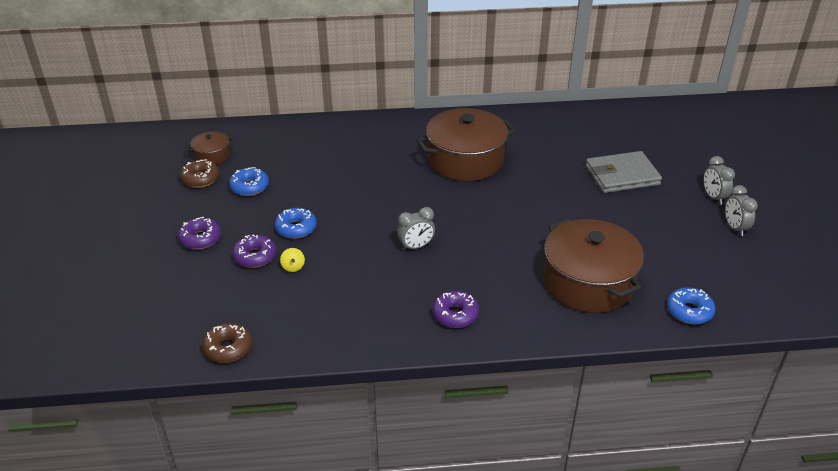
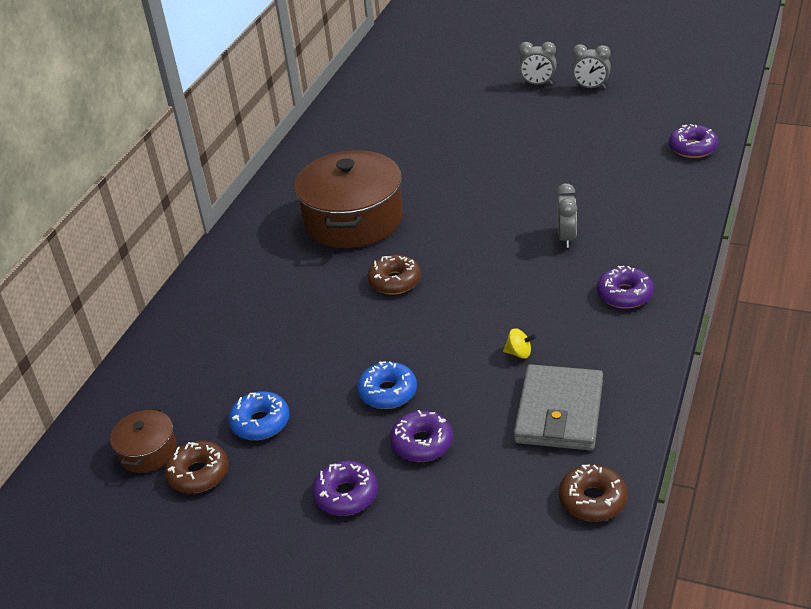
camera: 60 degrees left, 0 degrees up
yellow spinning top [280,248,305,272] -> yellow spinning top moved to [503,329,537,359]
grey clock [397,207,435,251] -> grey clock moved to [556,183,577,248]
brown pot [543,218,644,313] -> none
grey wallet [586,151,662,193] -> grey wallet moved to [514,364,603,451]
blue donut [667,287,716,324] -> purple donut [669,124,718,158]
none -> brown donut [368,255,421,294]

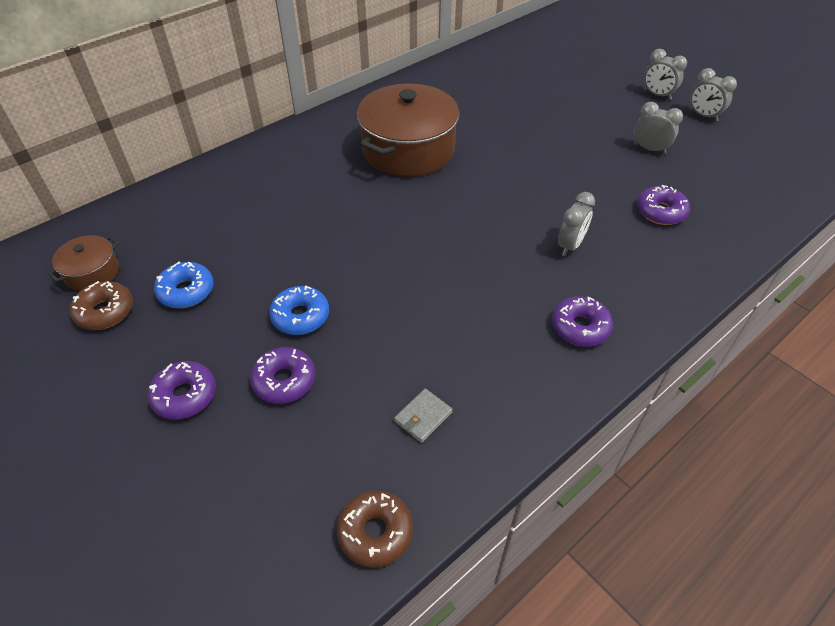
camera: 25 degrees right, 10 degrees up
brown donut [368,255,421,294] -> none
yellow spinning top [503,329,537,359] -> none
grey wallet [514,364,603,451] -> grey wallet [394,389,453,443], size x0.45
purple donut [669,124,718,158] -> purple donut moved to [637,185,690,225]
none -> grey clock [634,102,683,154]

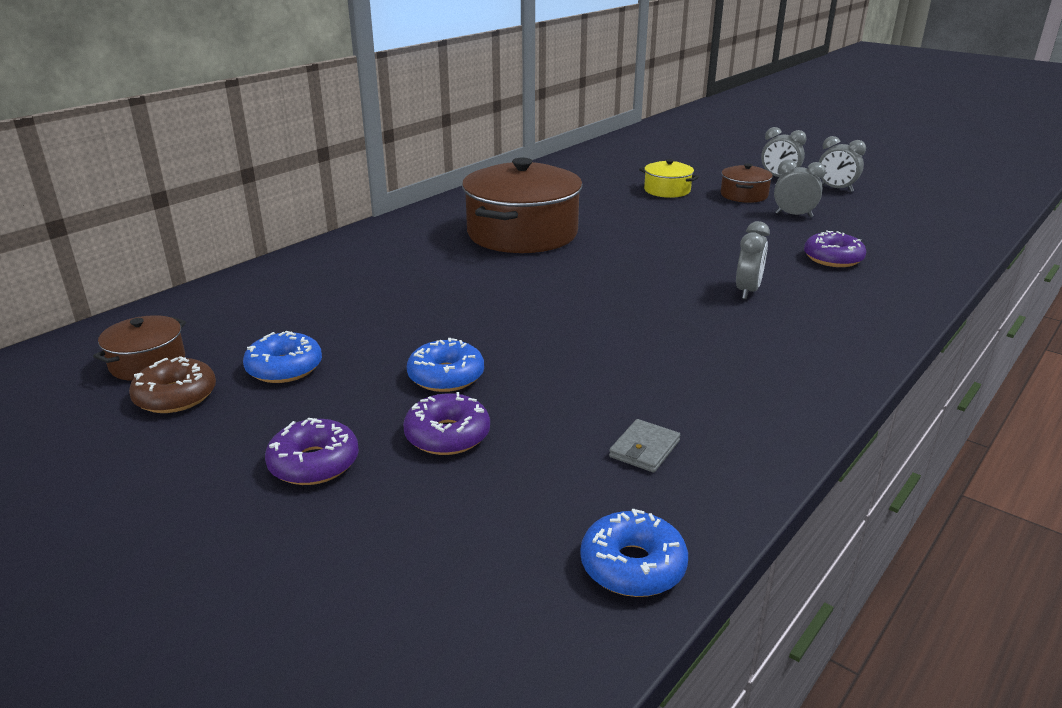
camera: 10 degrees left, 20 degrees down
brown donut [337,491,413,568] -> blue donut [580,509,688,597]
purple donut [552,296,613,347] -> none
none -> yellow pot [639,159,699,198]
none -> brown pot [721,163,773,203]

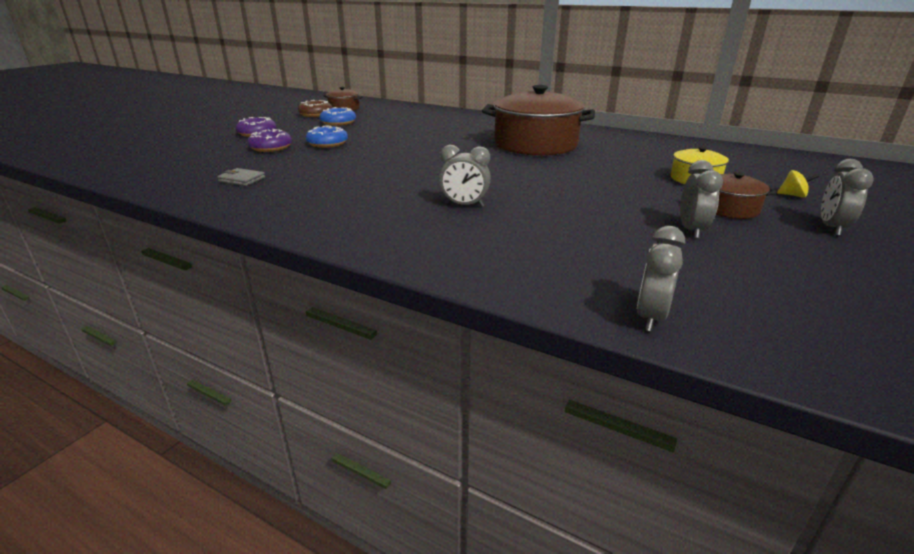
camera: 80 degrees right, 0 degrees up
blue donut [580,509,688,597] -> none
purple donut [804,230,866,267] -> none
grey clock [819,136,866,192] -> grey clock moved to [637,226,685,332]
none -> yellow spinning top [777,170,819,198]

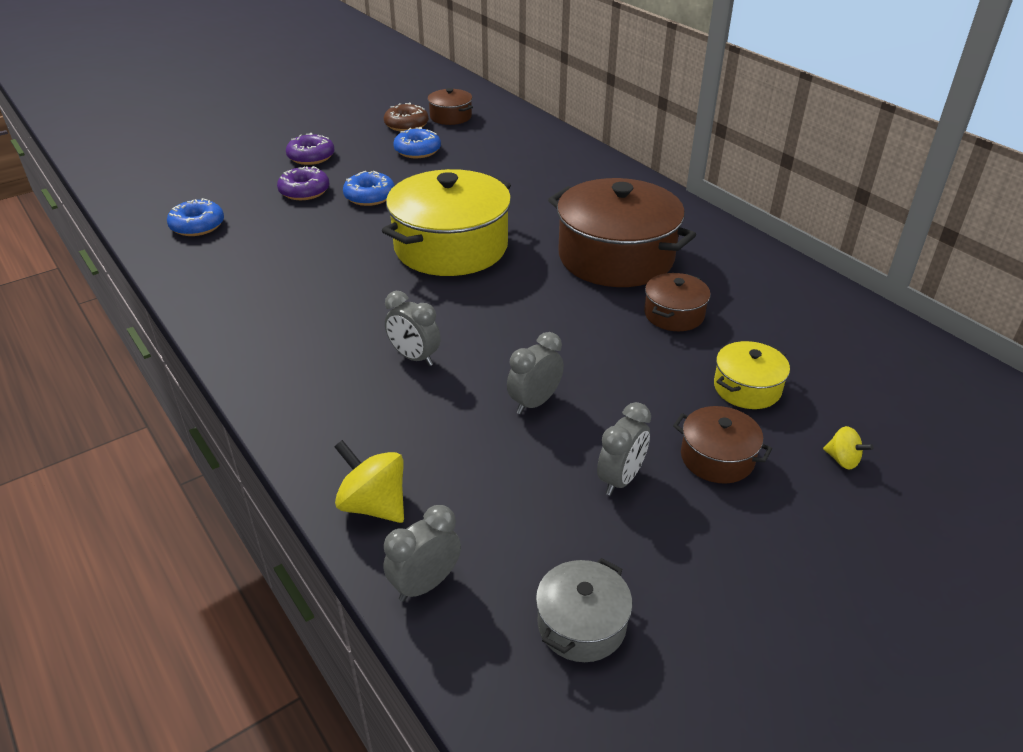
camera: 25 degrees right, 10 degrees up
grey wallet [217,168,265,186] -> none
grey clock [821,159,874,236] -> grey clock moved to [507,332,564,414]
none -> blue donut [167,198,224,236]
none -> yellow spinning top [334,440,404,523]
none -> yellow pot [382,169,511,276]
none -> grey pot [536,558,633,662]
none -> brown pot [644,273,711,331]

